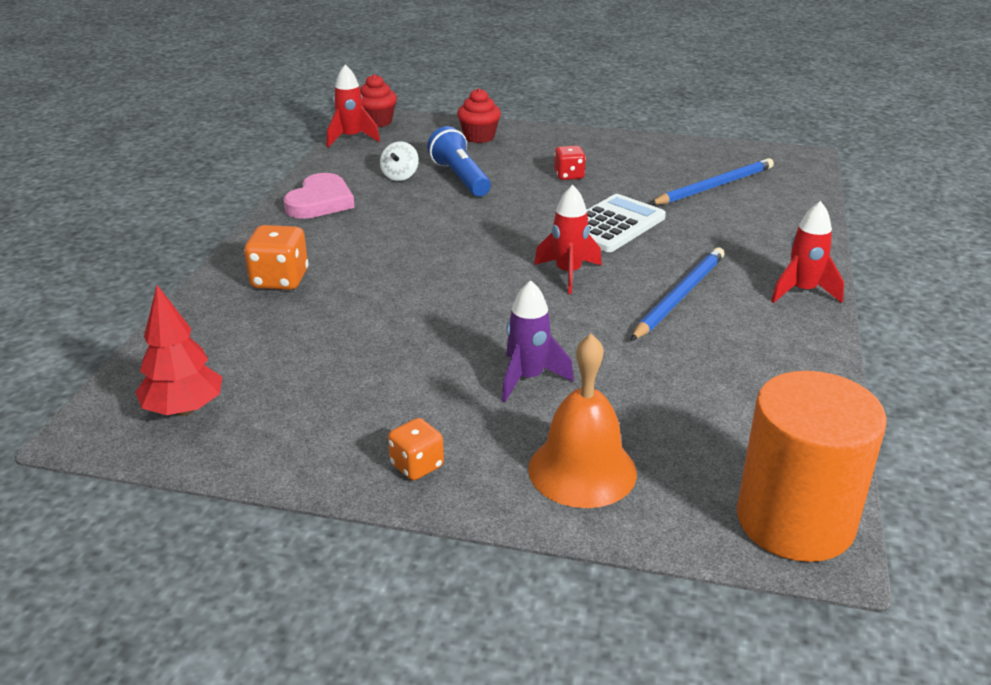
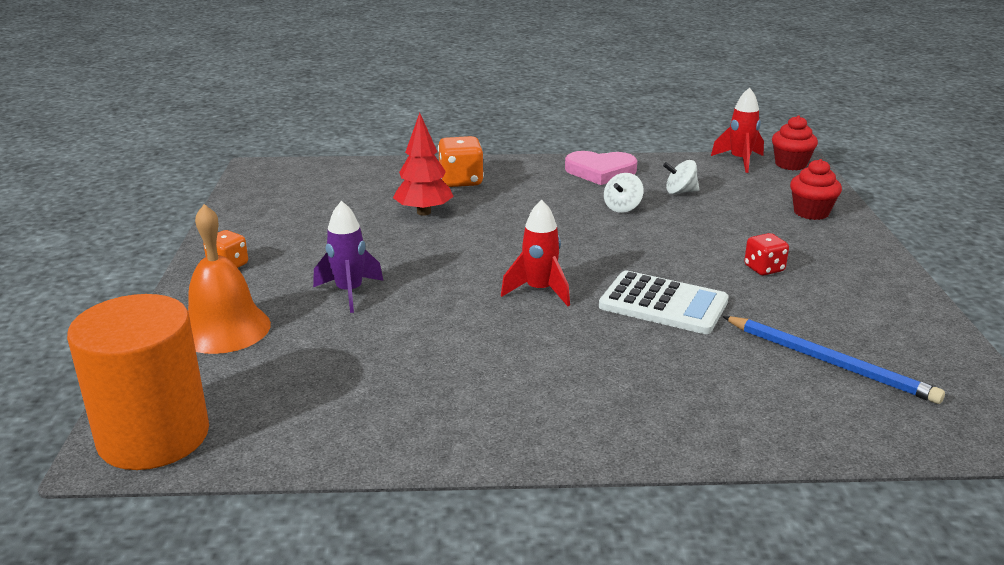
camera: 75 degrees right, 5 degrees down
red tree [135,285,222,416] -> red tree moved to [393,113,454,216]
blue flashlight [427,126,491,196] -> none
blue pencil [631,247,724,341] -> none
red rocket [771,201,844,303] -> none
none -> white spinning top [604,173,643,213]

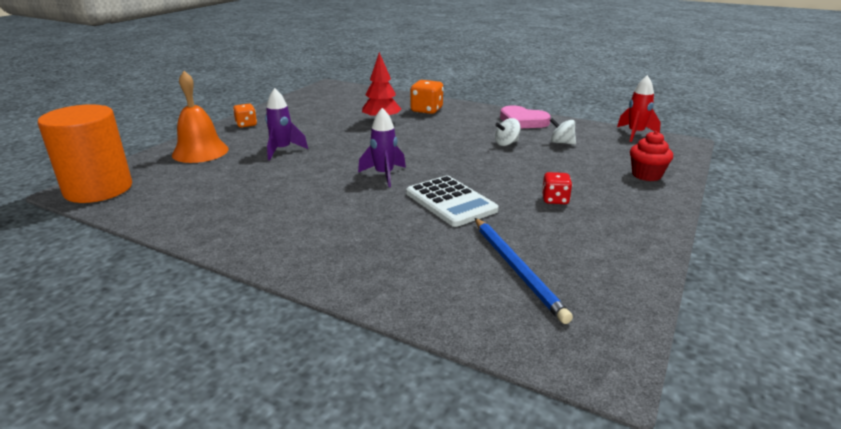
camera: 30 degrees right, 0 degrees up
red rocket [501,200,570,306] -> purple rocket [358,108,406,187]
red cupcake [772,115,818,170] -> none

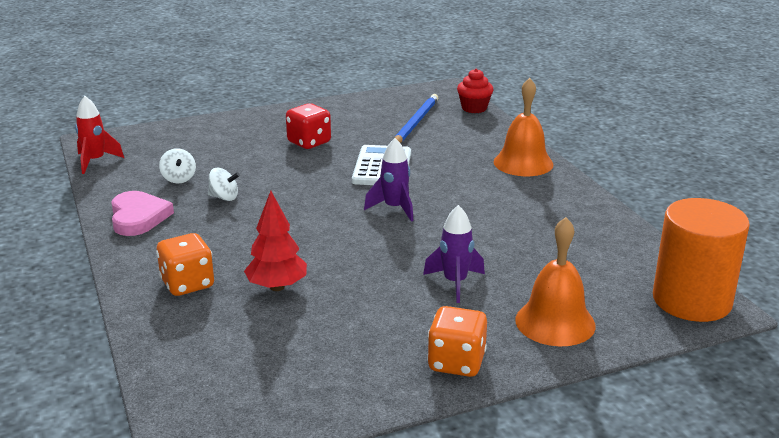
camera: 140 degrees left, 0 degrees up
orange dice [233,104,257,128] -> orange dice [427,306,487,377], size x1.54
red dice [542,172,572,204] -> red dice [286,103,331,149], size x1.54
red cupcake [630,131,673,181] -> red cupcake moved to [457,69,494,113]
none -> orange bell [494,78,553,176]

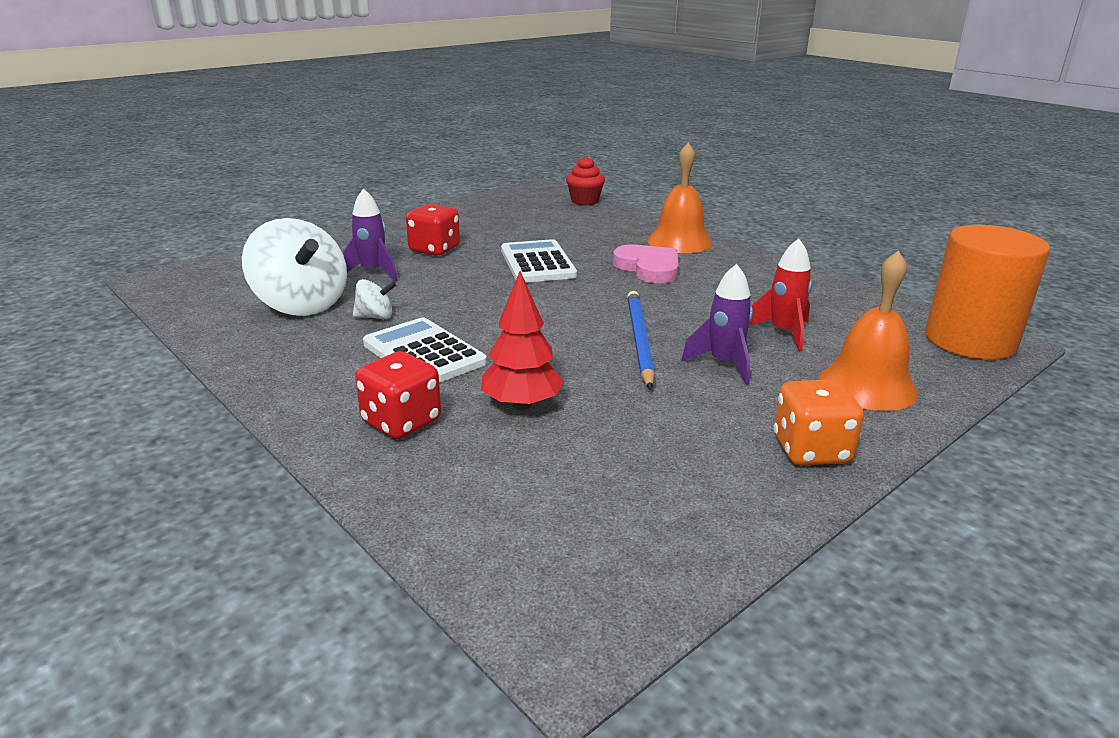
camera: 20 degrees left, 0 degrees up
red rocket [75,96,124,174] -> red rocket moved to [749,238,812,351]
pink heart [111,191,174,236] -> pink heart moved to [613,244,679,283]
orange dice [156,233,214,296] -> red dice [355,351,441,439]
white spinning top [159,148,196,183] -> white spinning top [242,218,347,316], size x2.20
purple rocket [364,138,414,222] -> purple rocket moved to [342,188,398,281]
blue pencil [395,94,438,143] -> blue pencil moved to [627,291,655,389]
none -> white calculator [363,317,487,383]

